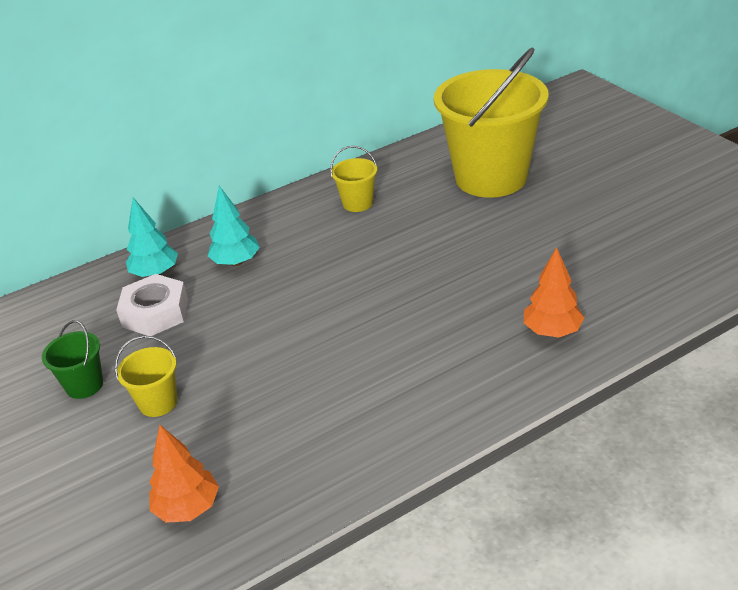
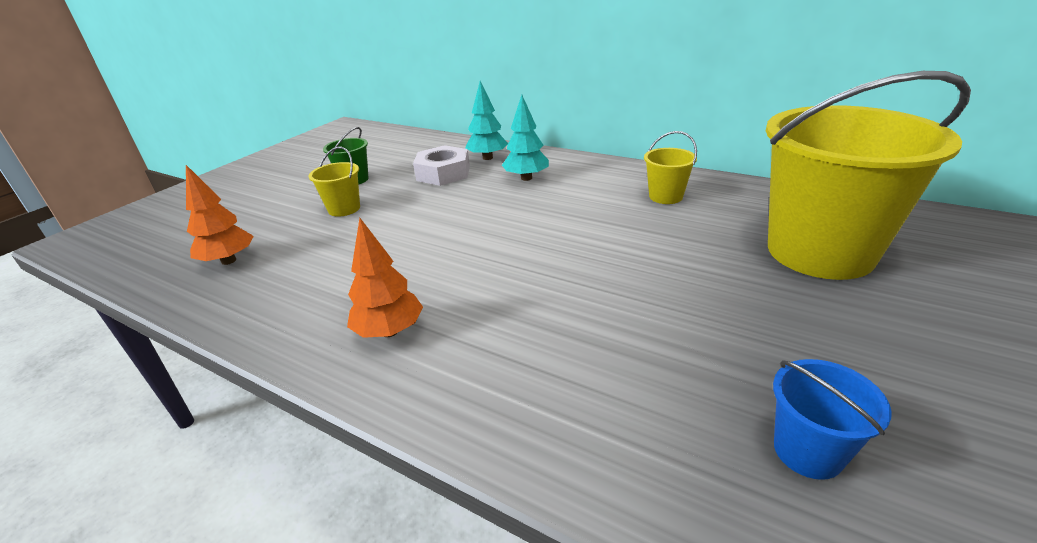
camera: 60 degrees right, 5 degrees down
orange tree [524,247,584,337] -> orange tree moved to [347,218,423,338]
none -> blue bucket [773,359,892,480]

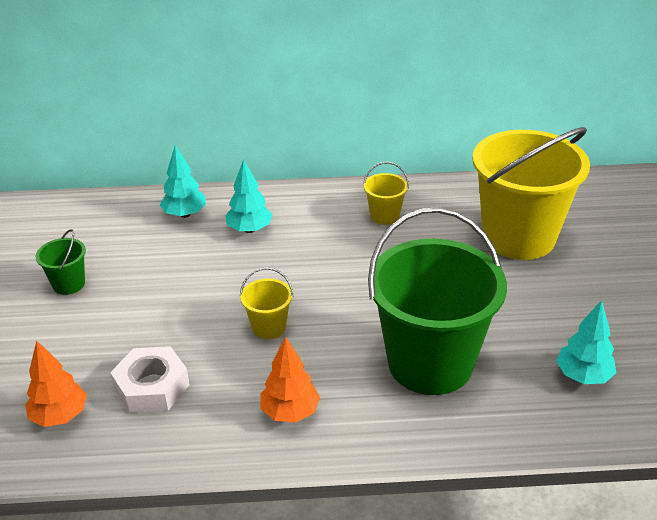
camera: 35 degrees left, 5 degrees up
yellow bucket [308,146,360,217] -> yellow bucket moved to [240,267,293,339]
white nut [413,145,470,186] -> white nut moved to [110,346,190,413]
blue bucket [773,359,892,480] -> turquoise tree [556,300,616,384]
none -> green bucket [368,207,507,395]

